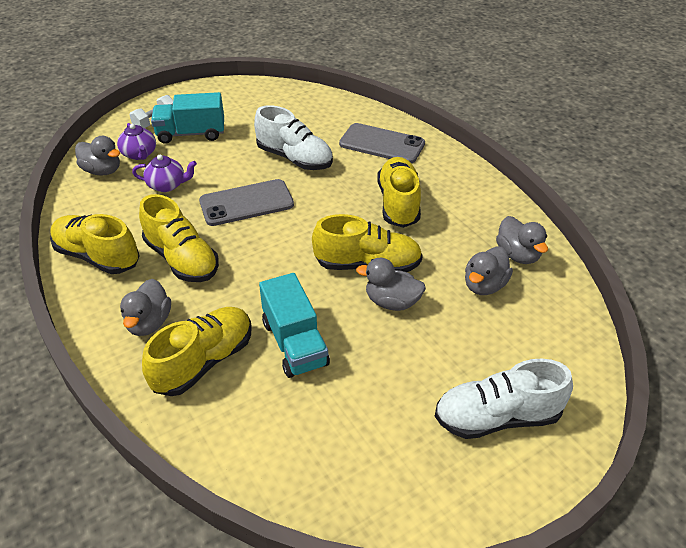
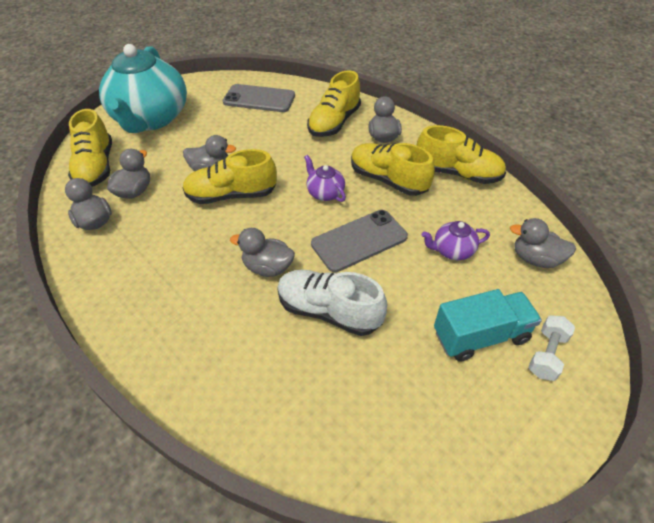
camera: 170 degrees right, 5 degrees up
purple teapot [117,123,156,160] -> purple teapot moved to [304,155,346,202]
turquoise truck [259,273,330,378] -> none
grey phone [339,123,425,163] -> grey phone moved to [223,84,295,112]
yellow shoe [377,157,421,228] -> yellow shoe moved to [68,109,112,187]
white shoe [435,359,573,439] -> turquoise teapot [99,44,187,133]
none -> grey duck [230,228,295,277]

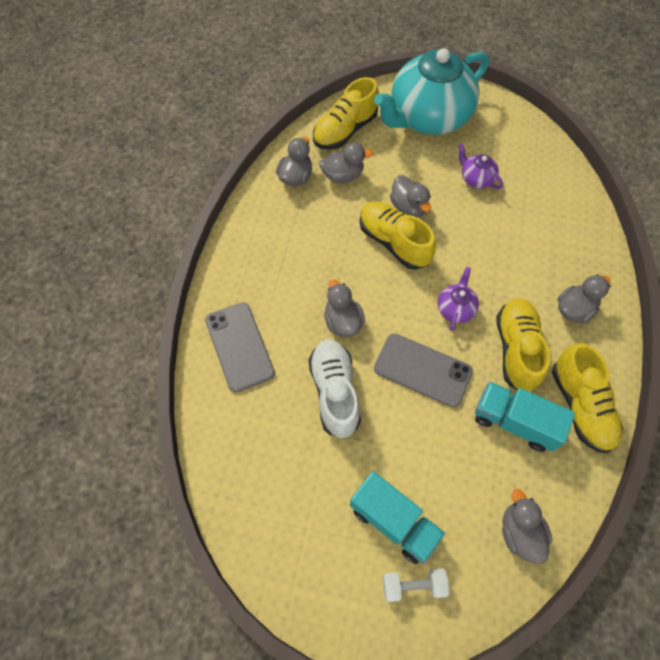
camera: 55 degrees right, 15 degrees up
grey phone [223,84,295,112] -> grey phone moved to [205,303,275,393]
yellow shoe [307,70,361,137] -> none
purple teapot [422,221,490,260] -> purple teapot moved to [458,143,503,189]
none -> turquoise truck [475,382,575,452]

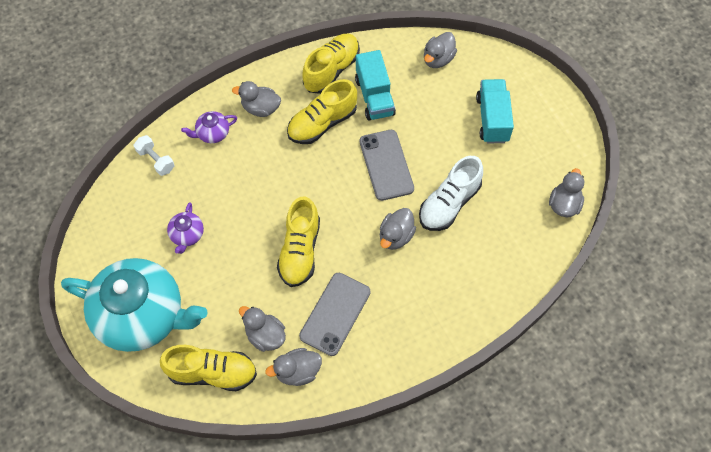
camera: 130 degrees left, 0 degrees up
grey phone [205,303,275,393] -> grey phone moved to [299,273,371,356]
white dumbbell [383,568,449,602] -> white dumbbell moved to [134,135,174,176]
grey duck [390,175,431,218] -> grey duck moved to [549,168,584,217]
purple teapot [438,267,479,331] -> purple teapot moved to [181,111,237,143]

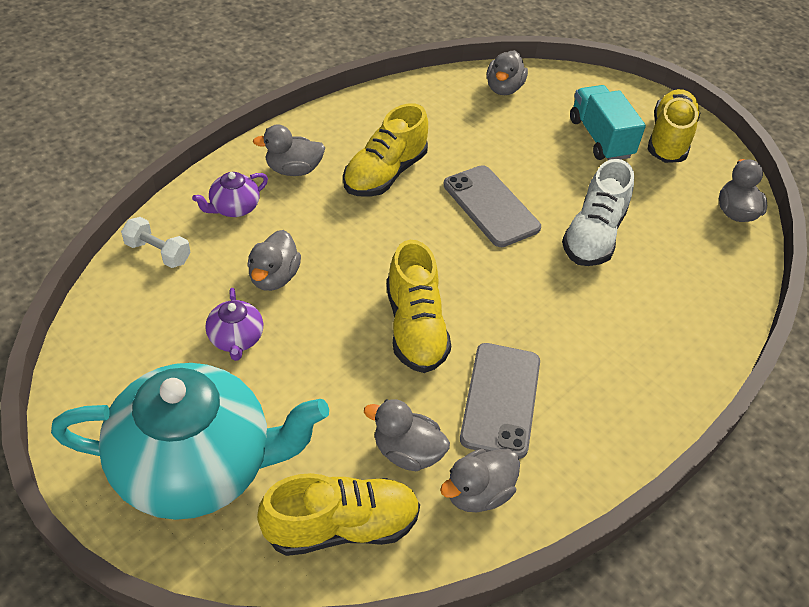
camera: 20 degrees left, 15 degrees down
yellow shoe [302,34,360,94] -> yellow shoe moved to [648,89,700,163]
turquoise truck [355,50,396,121] -> none
grey duck [380,208,416,250] -> grey duck moved to [247,230,301,291]

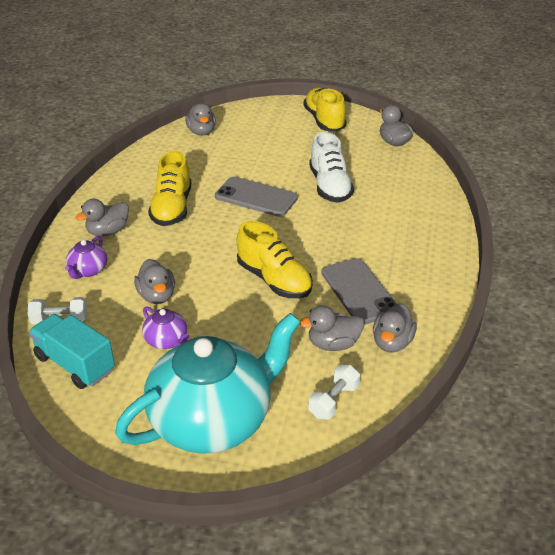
camera: 30 degrees left, 10 degrees down
yellow shoe [257,473,420,556] -> white dumbbell [308,365,360,420]
turquoise truck [570,85,646,160] -> turquoise truck moved to [29,314,115,389]

